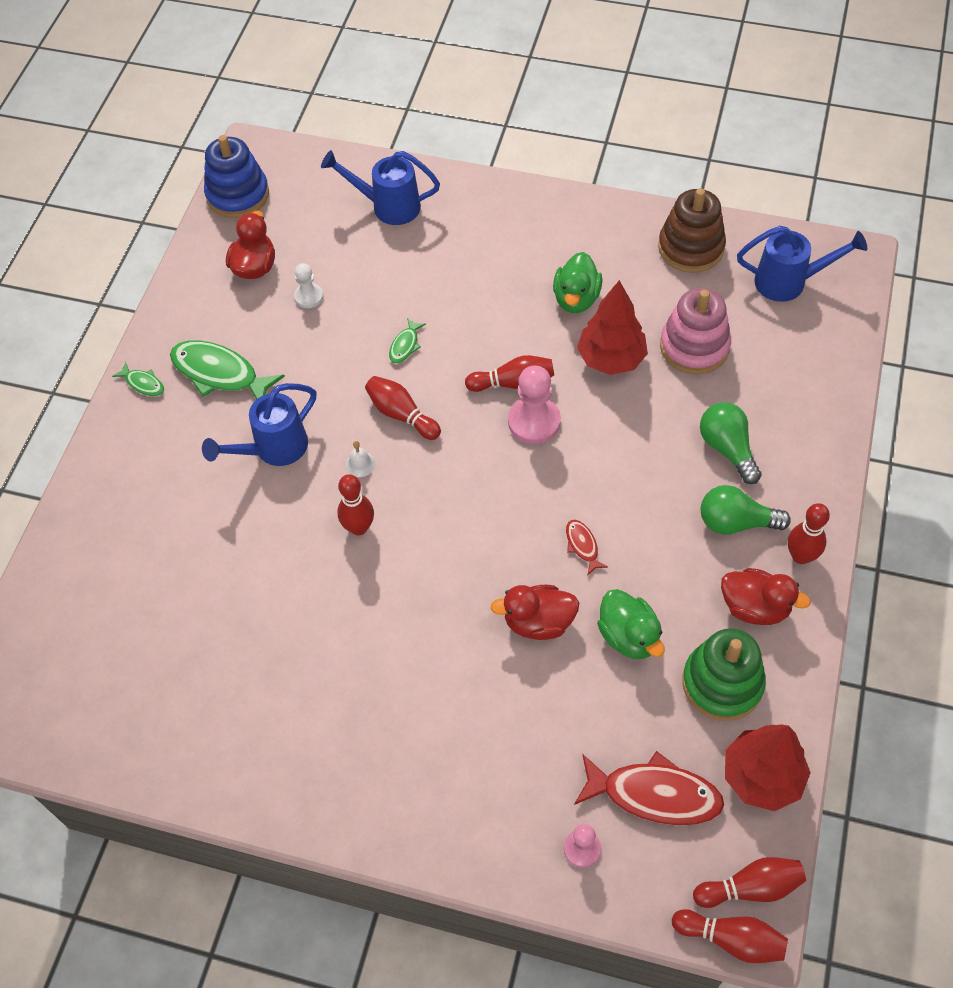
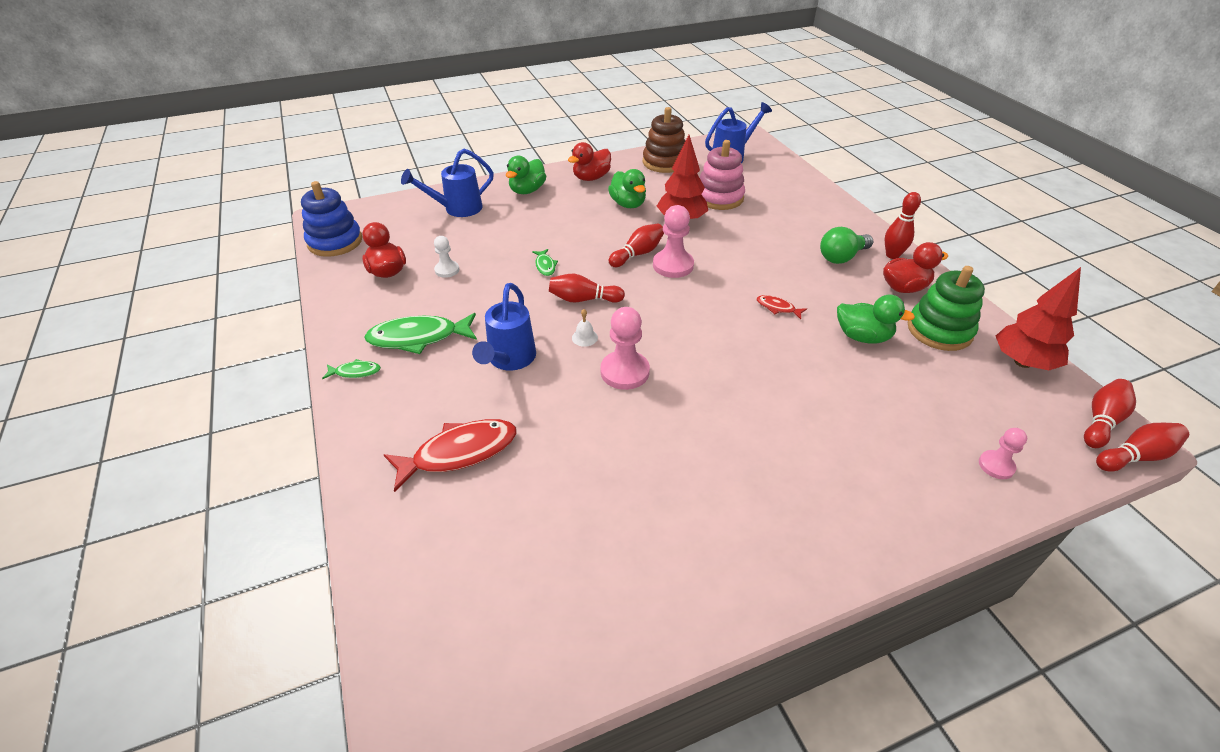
camera: 40 degrees left, 15 degrees down
red bowling pin [337,474,374,535] -> pink pawn [601,307,650,390]
red duck [490,585,579,640] -> red duck moved to [568,142,611,181]
red fish [574,751,724,826] -> red fish moved to [384,419,517,492]
green light bulb [700,402,762,484] -> none
none -> green duck [506,156,546,194]

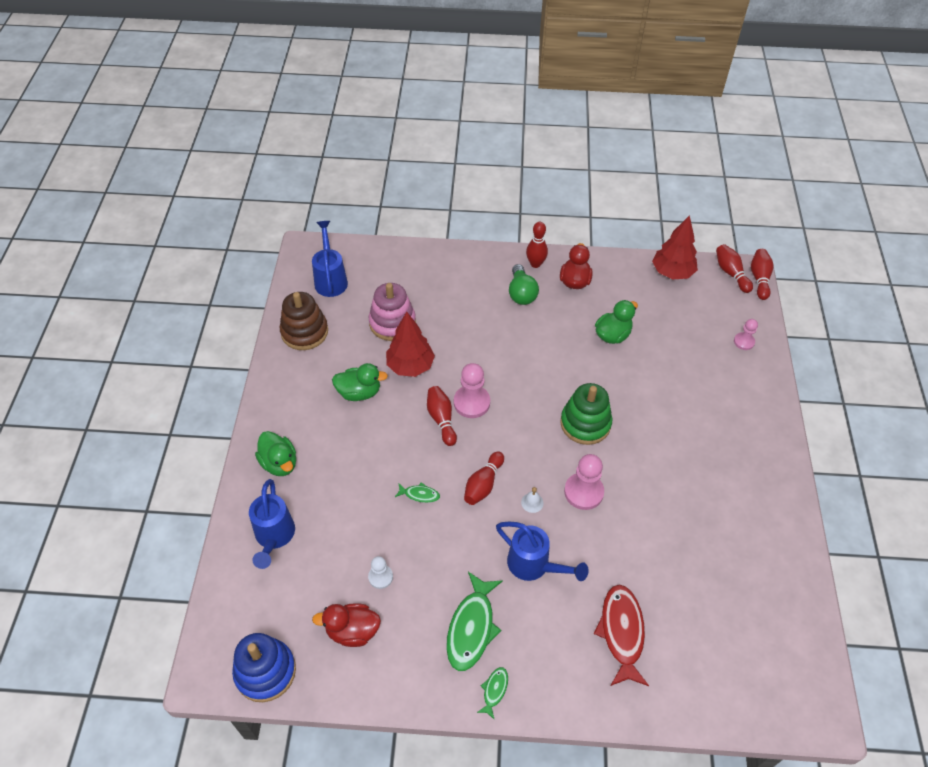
camera: 65 degrees left, 10 degrees up
red duck [568,142,611,181] -> none
red fish [756,295,807,319] -> none
green stacking toy [908,266,985,351] -> green stacking toy moved to [560,383,612,445]

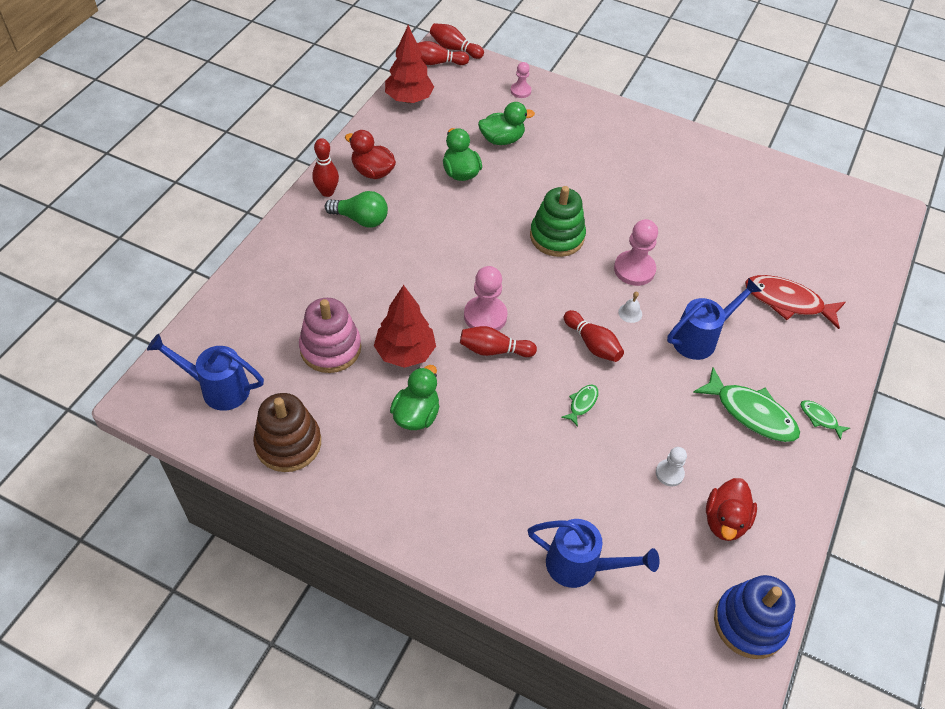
camera: 70 degrees left, 0 degrees up
green duck [255,431,296,476] -> green duck moved to [478,102,535,145]

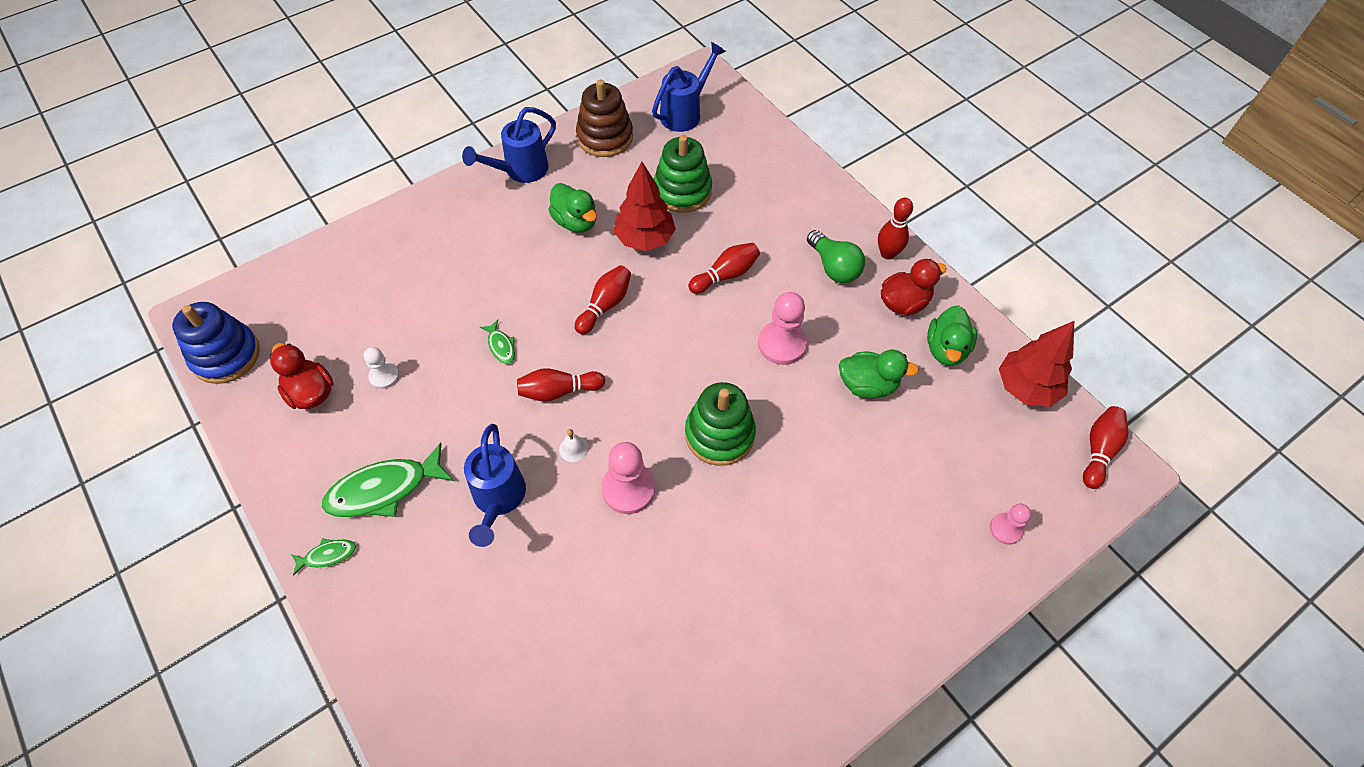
camera: 120 degrees right, 5 degrees up
pink stacking toy [299,298,361,373] -> green stacking toy [654,135,712,213]
green light bulb [325,191,388,228] -> green light bulb turned 75 degrees counterclockwise [807,230,865,283]
red bowling pin [430,23,484,59] -> red bowling pin moved to [688,242,760,294]
pink pawn [464,266,508,331] -> pink pawn moved to [758,292,807,365]
green duck [478,102,535,145] -> green duck moved to [927,305,977,366]
blue watering can [527,519,660,588] -> blue watering can moved to [462,107,556,183]
red fish [745,275,846,329] -> none

